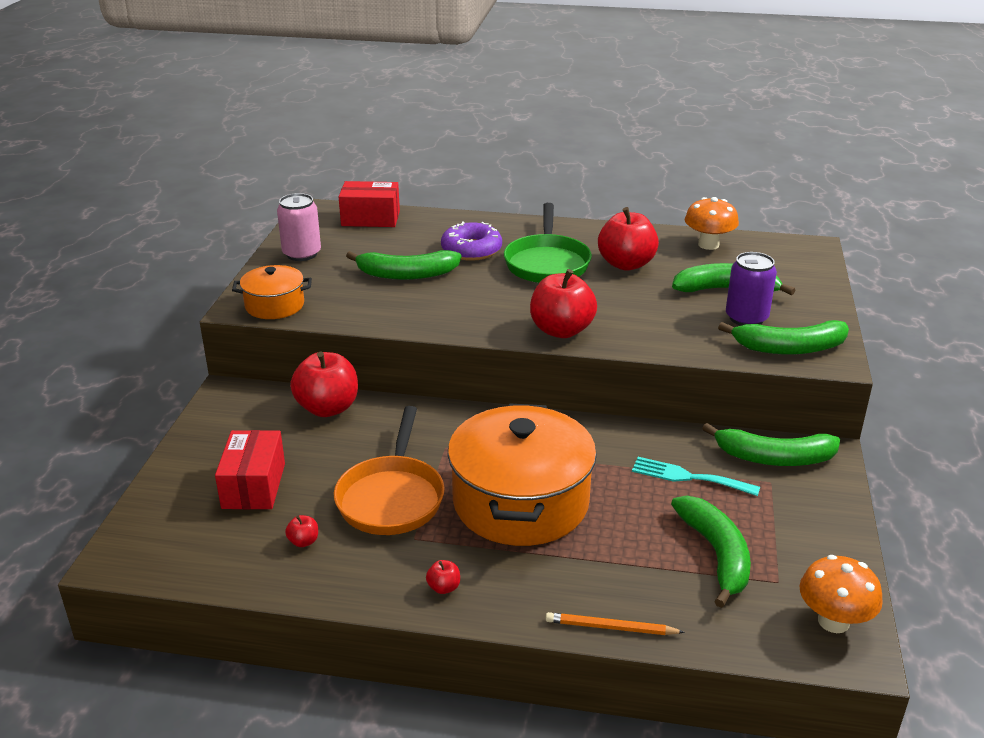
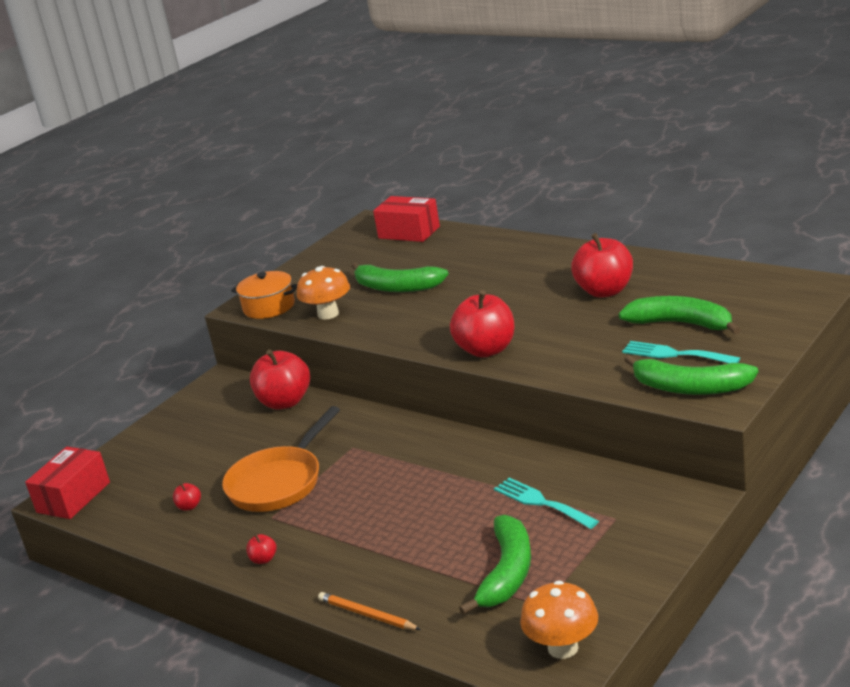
camera: 30 degrees right, 5 degrees down
red box [215,430,285,509] -> red box moved to [25,447,110,519]
pink can [277,193,321,261] -> none
purple donut [441,222,502,261] -> none
orange pot [448,403,597,546] -> none
green pan [504,203,592,283] -> none
orange mushroom [685,197,739,250] -> orange mushroom moved to [297,266,350,319]
green banana [702,423,840,466] -> none
purple can [726,252,777,326] -> turquoise fork [622,341,740,363]

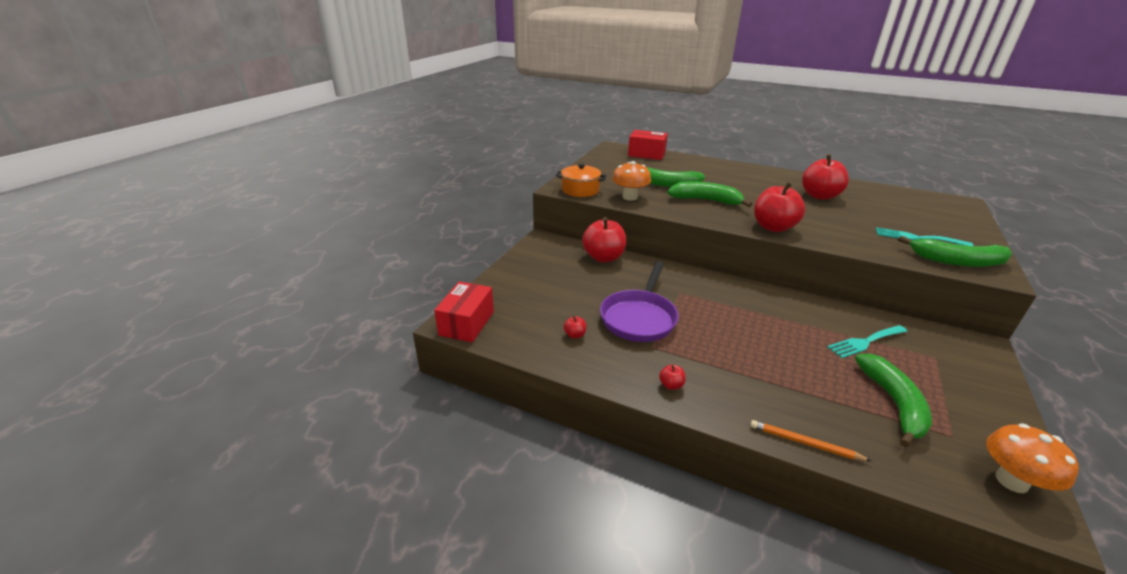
camera: 15 degrees left, 5 degrees up
orange pan [222,406,340,512] -> purple pan [600,261,679,342]
turquoise fork [494,478,599,529] -> turquoise fork turned 60 degrees counterclockwise [827,325,907,358]
green banana [618,296,741,335] -> green banana moved to [667,181,752,207]

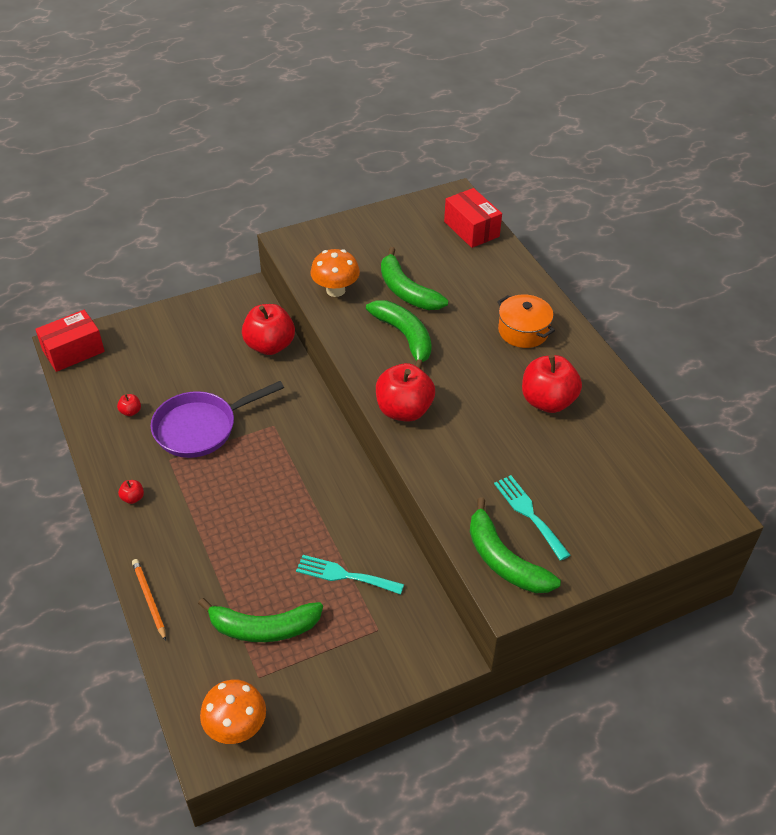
camera: 40 degrees right, 15 degrees up
orange pot [556,164,606,197] -> orange pot moved to [497,294,555,348]
green banana [855,354,932,448] -> green banana turned 45 degrees clockwise [198,598,323,642]

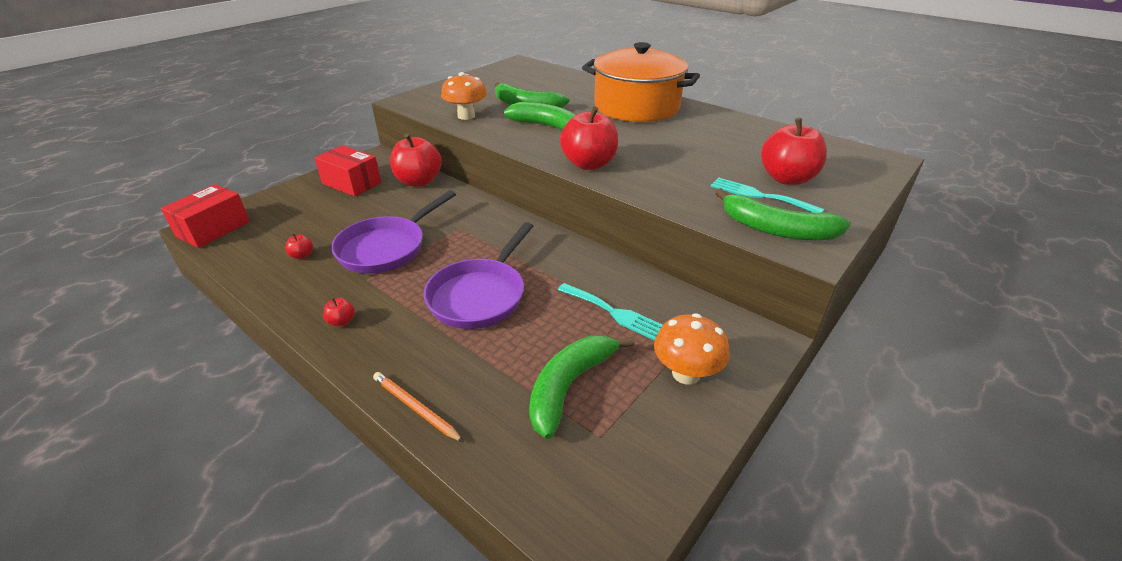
camera: 25 degrees left, 10 degrees down
green banana [198,598,323,642] -> green banana turned 150 degrees clockwise [529,335,635,439]
orange mushroom [200,679,266,744] -> orange mushroom moved to [654,313,729,385]
turquoise fork [296,555,404,595] -> turquoise fork turned 135 degrees counterclockwise [558,283,663,341]
red box [444,188,502,248] -> red box moved to [315,145,381,197]
orange pot [497,294,555,348] -> orange pot [582,42,700,122], size x1.97
red apple [522,355,582,413] -> red apple moved to [761,118,827,185]
none -> purple pan [424,222,533,329]

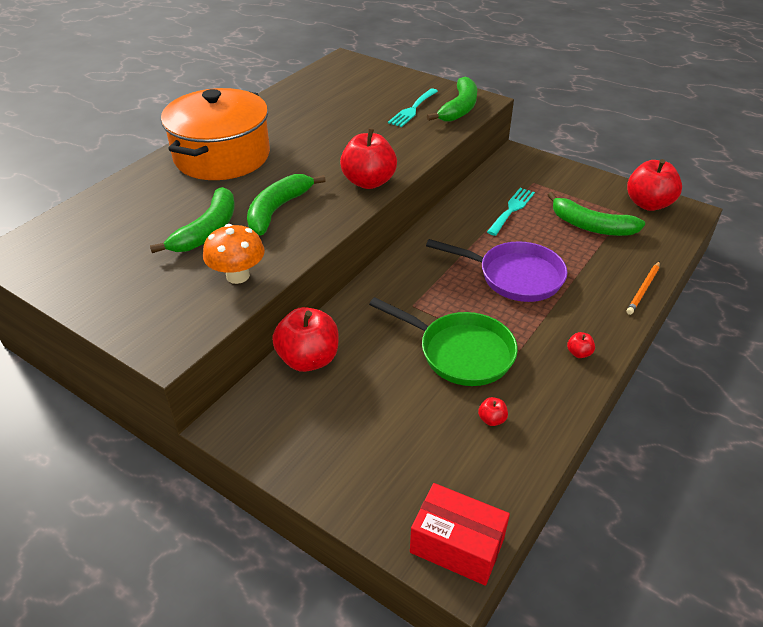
camera: 95 degrees left, 5 degrees up
red box [315,145,381,197] -> none
purple pan [331,190,456,274] -> green pan [369,297,518,386]
orange mushroom [654,313,729,385] -> none
red apple [761,118,827,185] -> red apple moved to [627,159,682,211]

